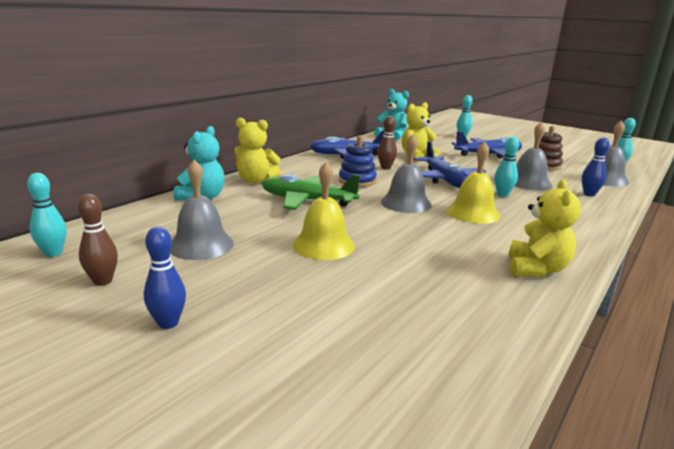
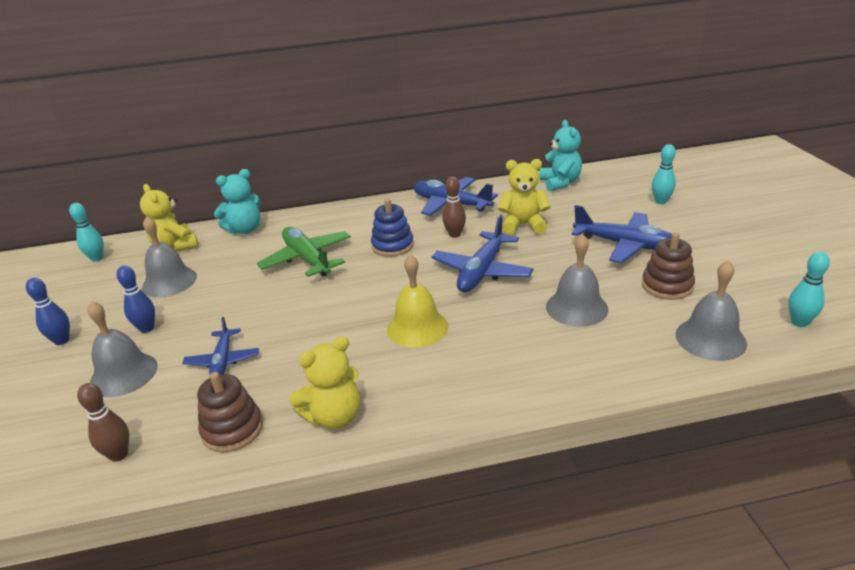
camera: 45 degrees right, 10 degrees up
brown bowling pin [78,194,118,286] -> brown bowling pin moved to [77,383,129,462]
yellow teddy bear [235,118,281,183] -> yellow teddy bear moved to [140,184,198,252]
yellow bell [293,161,355,260] -> none
grey bell [381,134,432,213] -> grey bell moved to [87,301,158,397]
turquoise bowling pin [494,137,519,197] -> none
blue bowling pin [582,137,610,196] -> blue bowling pin moved to [116,265,155,333]
none -> blue plane [182,317,259,375]
none -> brown stacking toy [197,372,263,452]

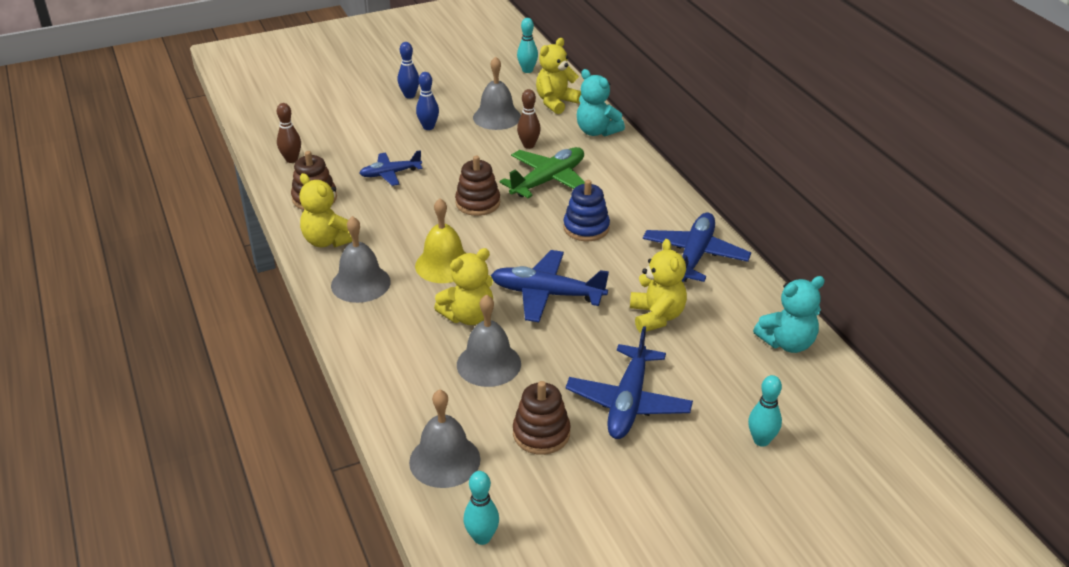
camera: 75 degrees right, 5 degrees up
grey bell [87,301,158,397] -> grey bell moved to [331,216,391,303]
brown bowling pin [442,177,466,238] -> brown bowling pin moved to [517,89,541,149]
none -> yellow teddy bear [434,248,493,325]
none -> brown stacking toy [455,156,500,216]

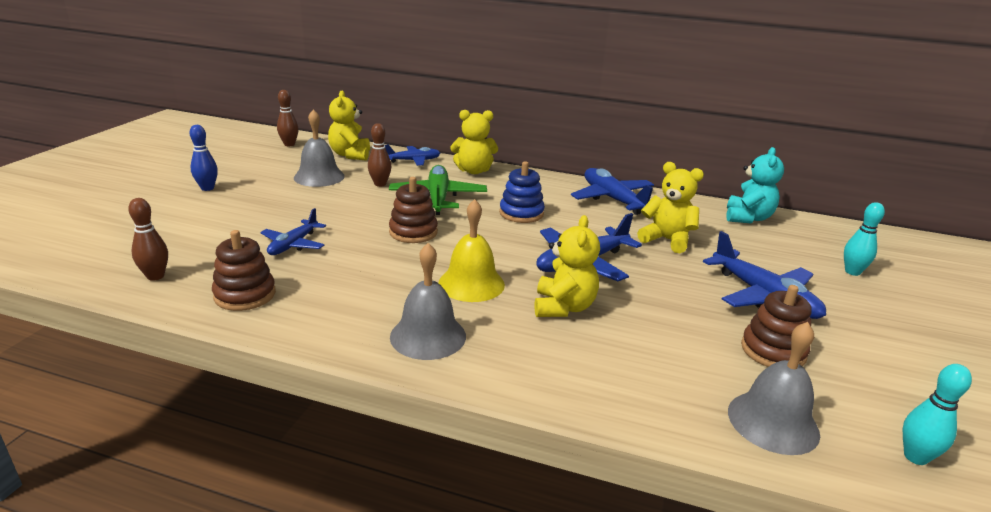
camera: 50 degrees left, 10 degrees down
yellow teddy bear [299,173,352,247] -> yellow teddy bear moved to [450,110,498,174]
blue bowling pin [416,72,439,130] -> none
grey bell [457,294,521,387] -> none
turquoise bowling pin [517,18,538,73] -> brown bowling pin [277,90,299,146]
turquoise teddy bear [577,69,625,137] -> blue plane [385,145,440,166]

